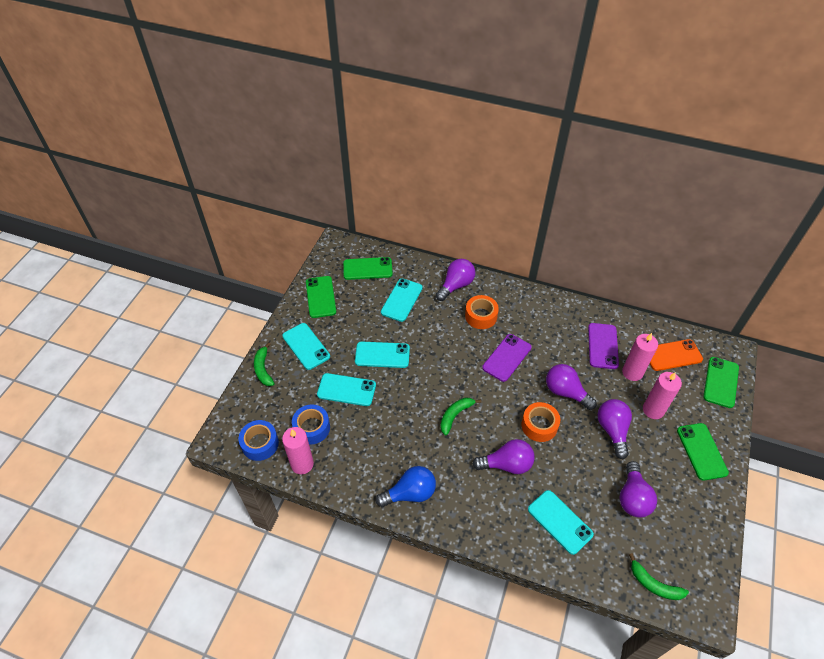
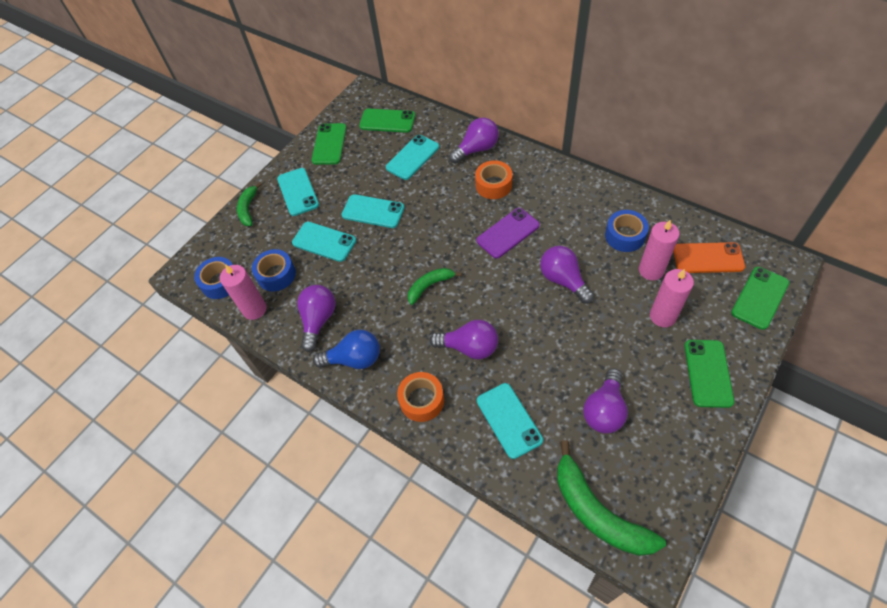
camera: 20 degrees right, 5 degrees up
orange tape [521,402,560,442] -> orange tape moved to [397,372,444,422]
purple phone [588,323,619,369] -> blue tape [605,210,649,252]
purple light bulb [597,399,632,459] -> purple light bulb moved to [297,285,336,352]
green banana [629,553,689,600] -> green banana [557,440,666,556], size x1.78

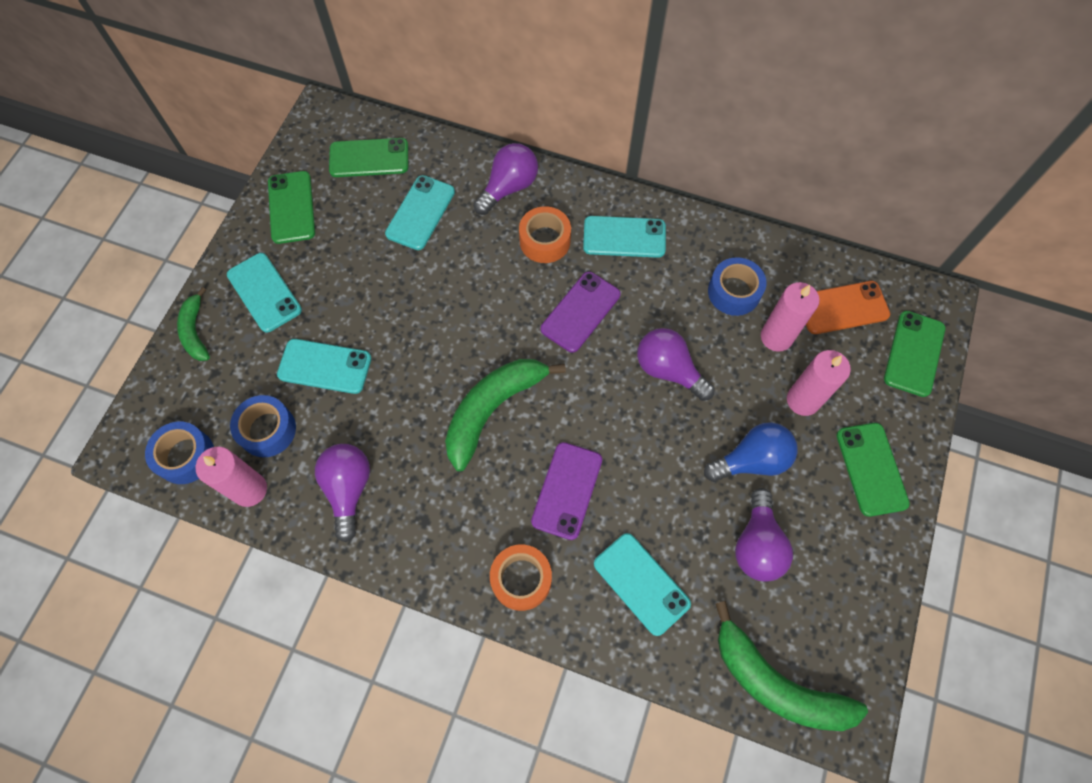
camera: 20 degrees left, 10 degrees up
blue light bulb [313,330,380,369] -> blue light bulb moved to [704,422,798,482]
turquoise phone [341,194,405,228] -> turquoise phone moved to [583,216,666,258]
green banana [408,268,462,305] -> green banana [445,359,566,471], size x1.78
purple light bulb [430,320,498,360] -> purple phone [531,442,602,540]

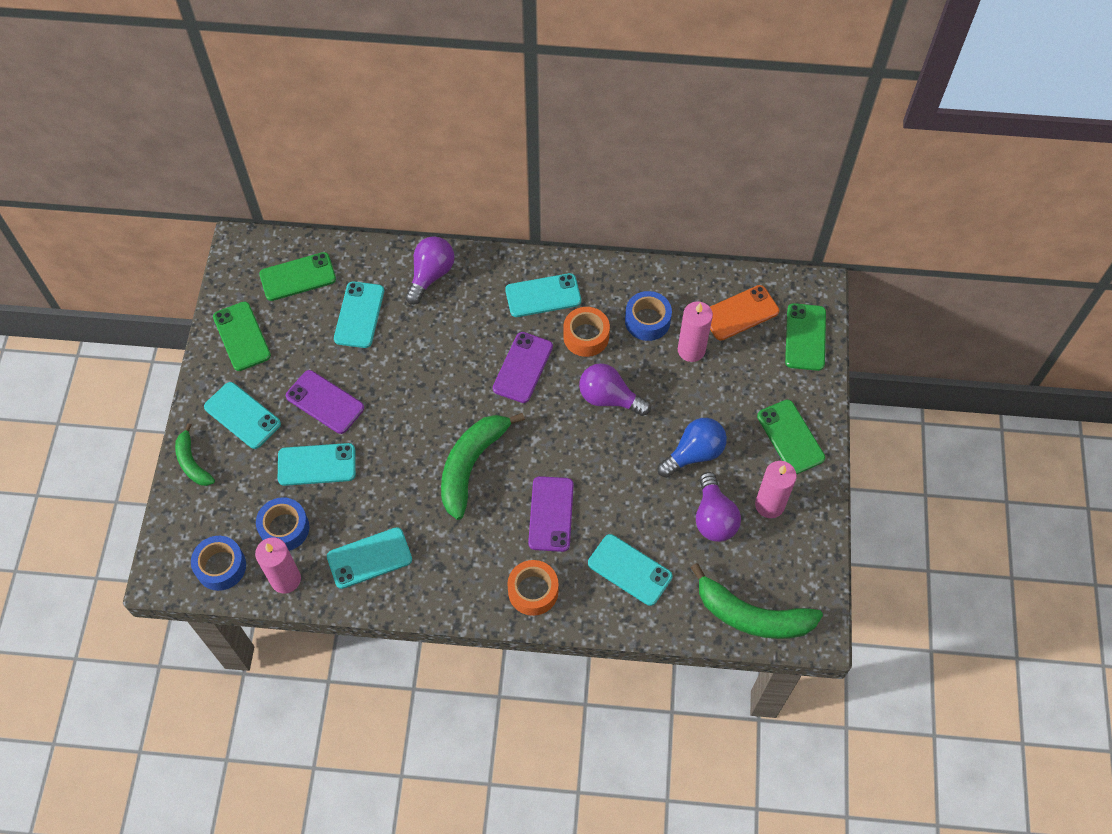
camera: 15 degrees left, 5 degrees down
purple light bulb [315,444,370,542] -> turquoise phone [327,527,412,589]
orange tape [519,206,571,263] -> orange tape moved to [563,307,610,357]
pink candle [787,350,851,416] -> pink candle moved to [755,461,797,518]
none -> purple phone [286,370,364,434]

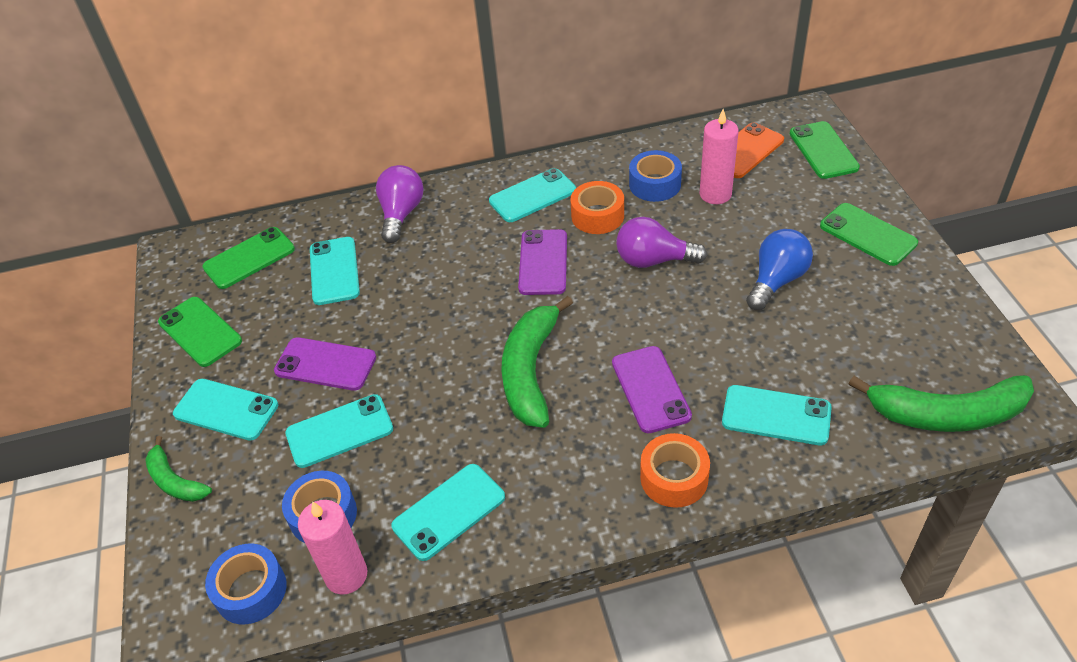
camera: 15 degrees left, 15 degrees down
purple light bulb [696,472,741,542] -> none
pink candle [755,461,797,518] -> none

